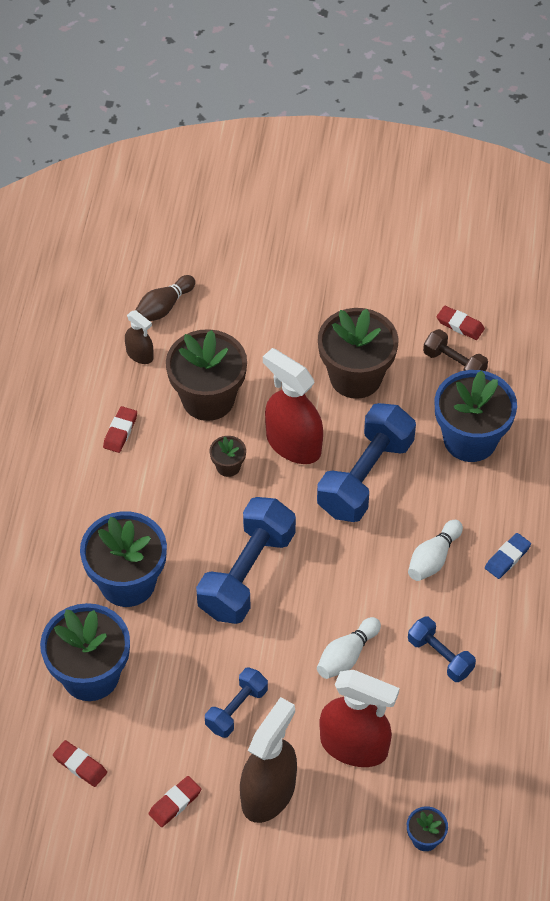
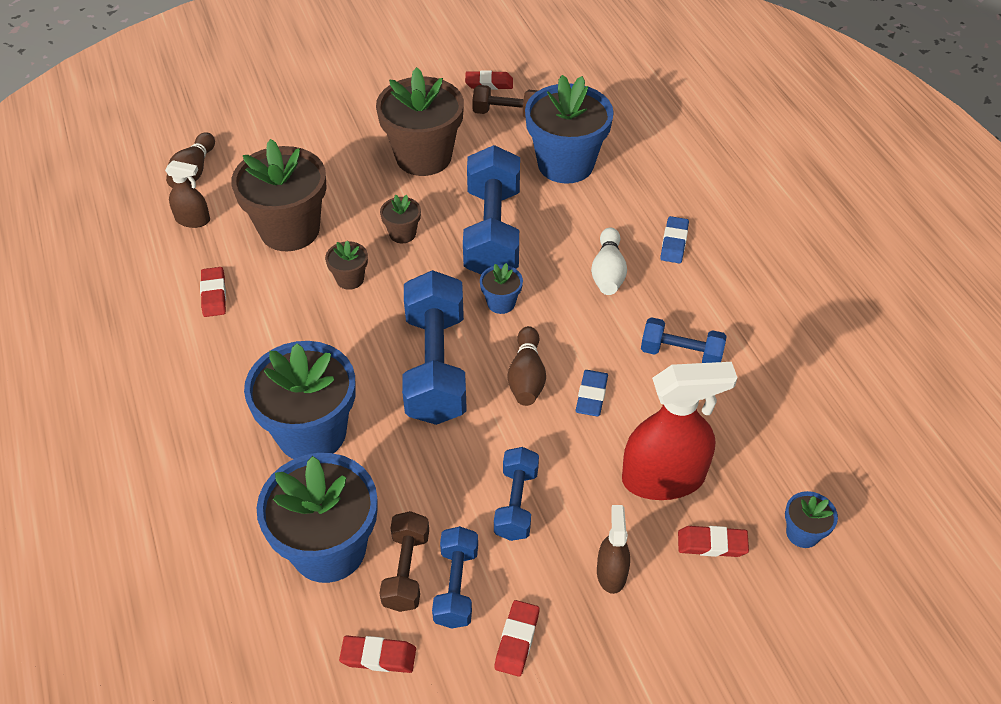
camera: 30 degrees left, 5 degrees down
brown spray bottle [240,697,297,823] -> brown spray bottle [597,505,630,594], size x0.52
red spray bottle [263,348,323,464] -> brown flower pot [380,194,421,243]
white bowling pin [317,617,381,679] -> blue eraser [575,370,608,417]
none -> brown dumbbell [379,511,429,612]
none -> blue dumbbell [432,526,478,628]
none -> blue flower pot [480,263,523,314]
none -> brown bowling pin [507,326,546,406]
none -> red eraser [678,526,749,557]

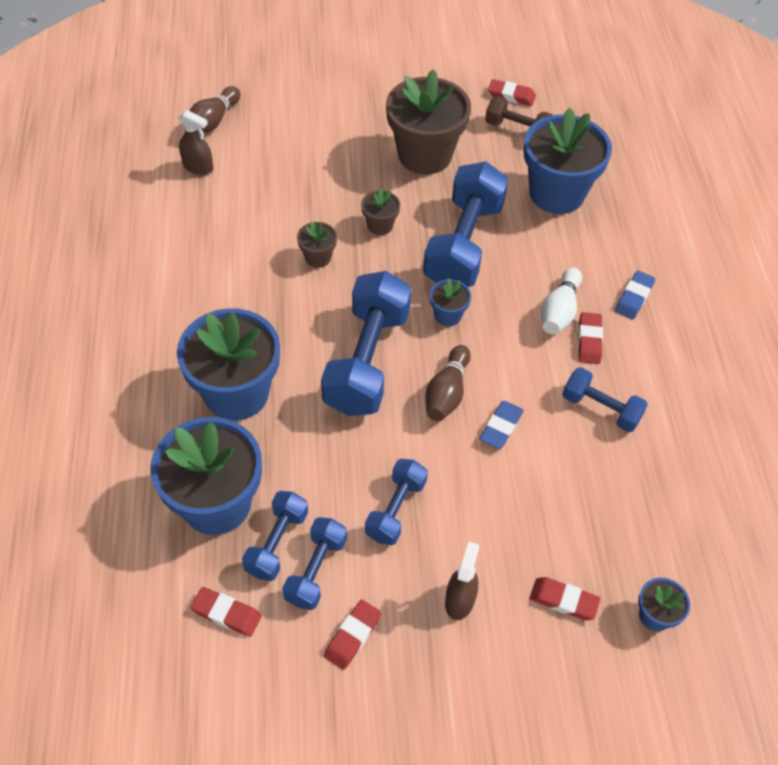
camera: 15 degrees right, 5 degrees up
red eraser [200,267,226,317] -> red eraser moved to [578,312,603,364]
brown flower pot [231,139,327,251] -> none
brown dumbbell [379,511,429,612] -> blue dumbbell [242,491,308,581]
red spray bottle [622,362,738,500] -> none

